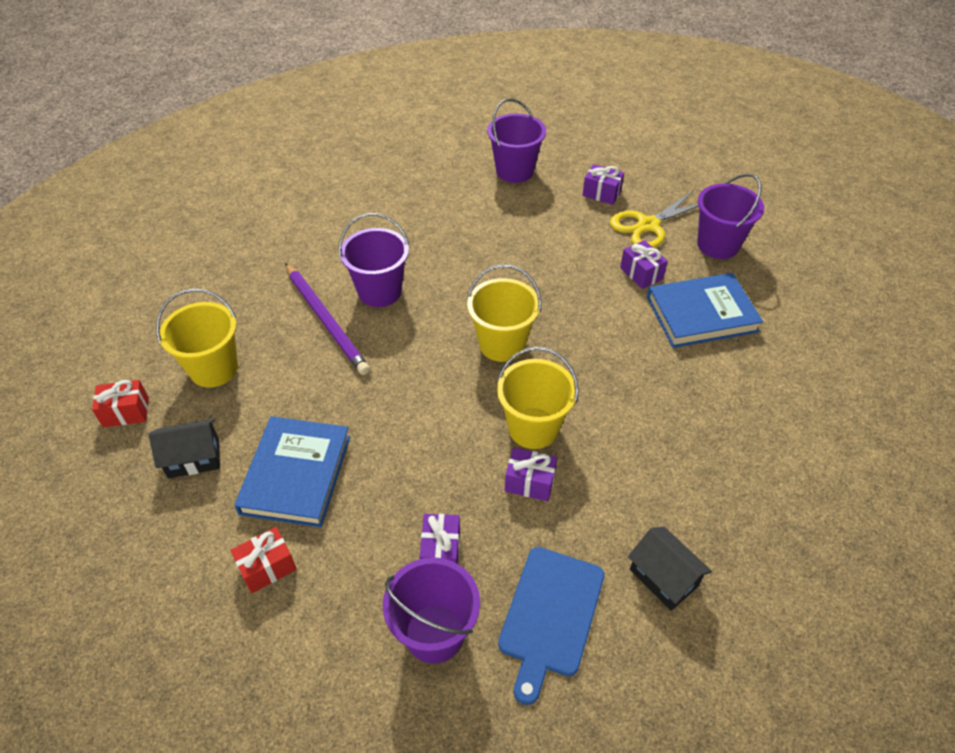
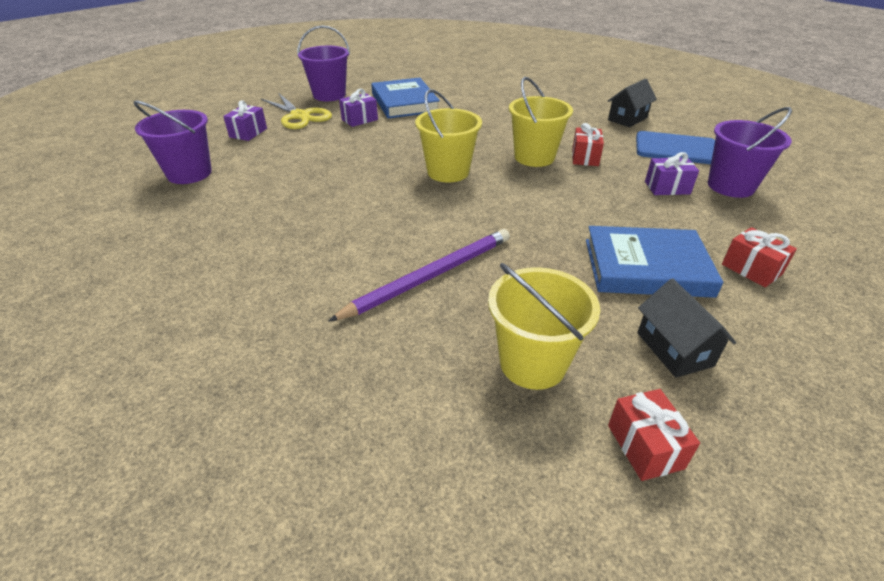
camera: 95 degrees left, 10 degrees down
purple bucket [338,213,409,307] -> none
purple gift [505,448,557,501] -> red gift [572,123,604,166]

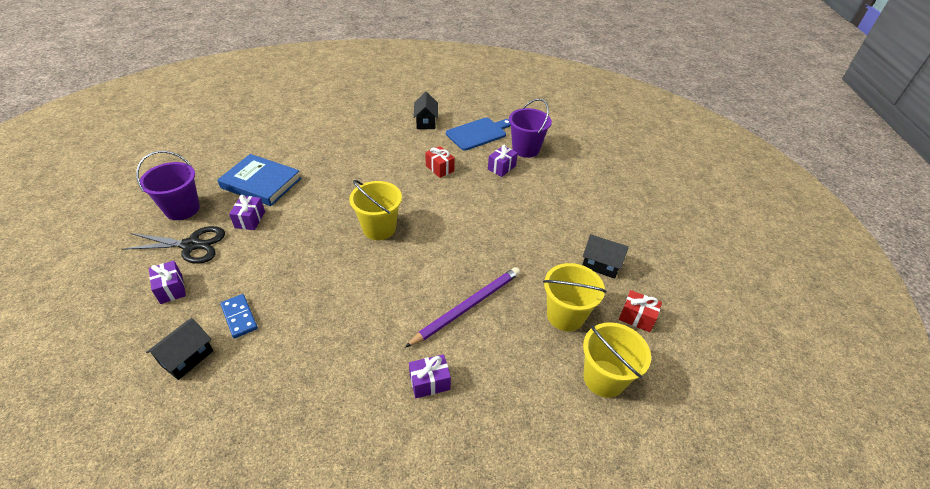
camera: 50 degrees left, 5 degrees up
purple bucket [133,100,212,184] -> black house [146,318,213,380]
yellow scissors [261,94,332,129] -> black scissors [122,226,225,264]
purple pencil [328,229,510,322] -> purple pencil turned 45 degrees clockwise [405,267,520,347]
yellow bucket [509,77,573,167] -> yellow bucket moved to [583,322,651,398]
blue book [586,226,723,298] -> none
red gift [722,227,797,287] -> none
none -> blue domino [220,294,258,339]
none -> purple gift [409,354,451,398]

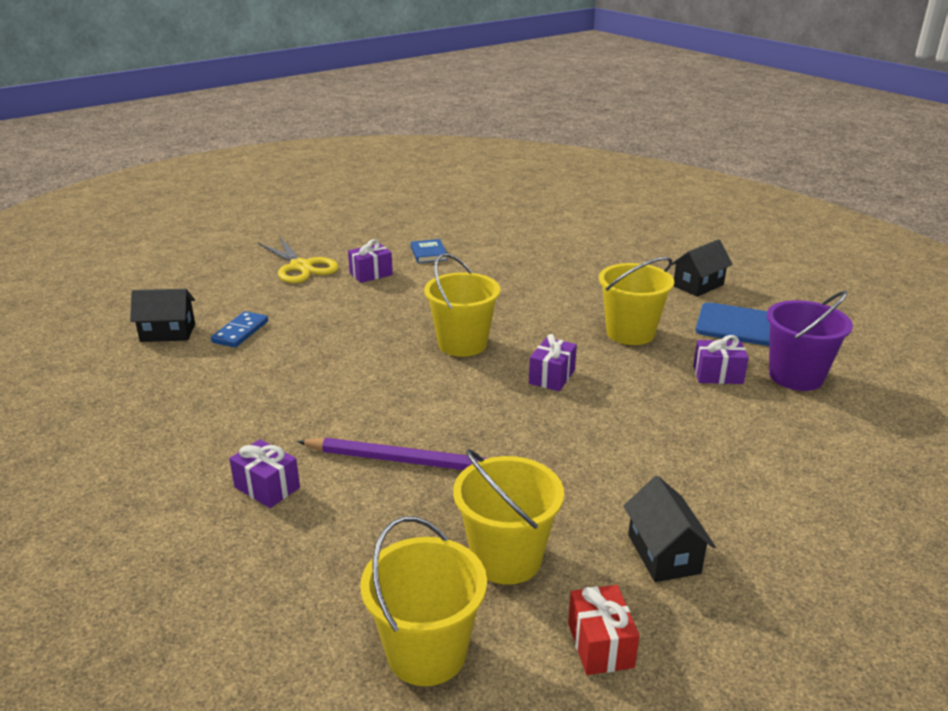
camera: 55 degrees right, 15 degrees down
black scissors [122,226,225,264] -> yellow scissors [258,236,339,283]
purple bucket [136,151,200,220] -> none
purple gift [149,261,186,304] -> purple gift moved to [529,334,577,391]
blue book [217,154,301,206] -> blue book [411,239,448,263], size x0.48
red gift [425,146,455,178] -> yellow bucket [599,257,674,345]

